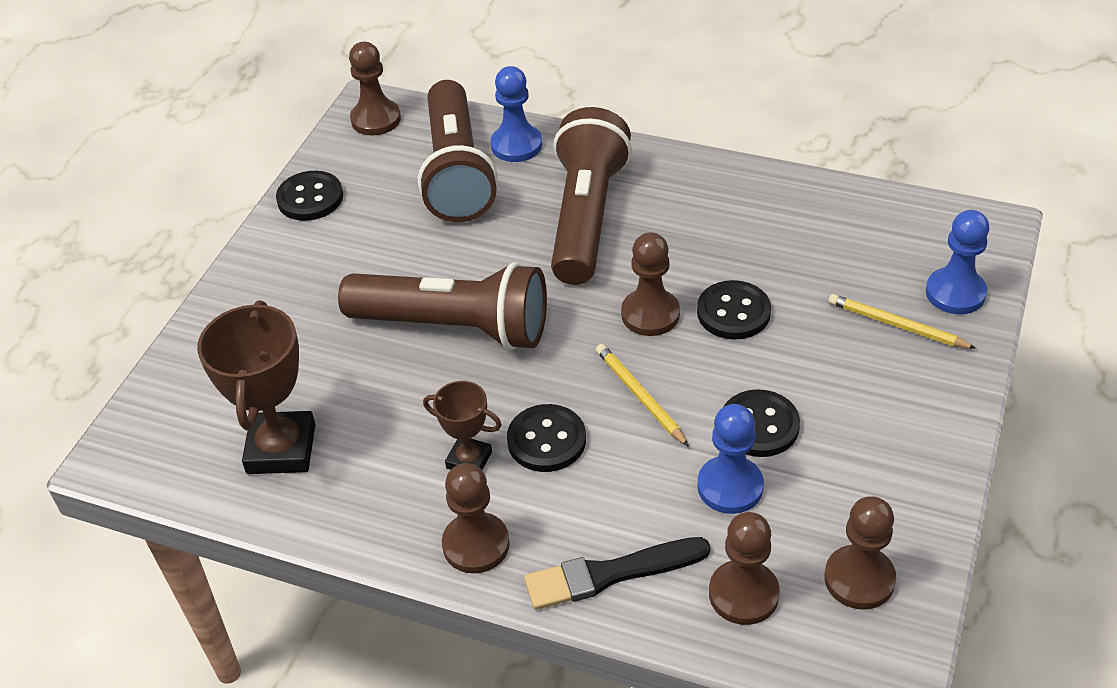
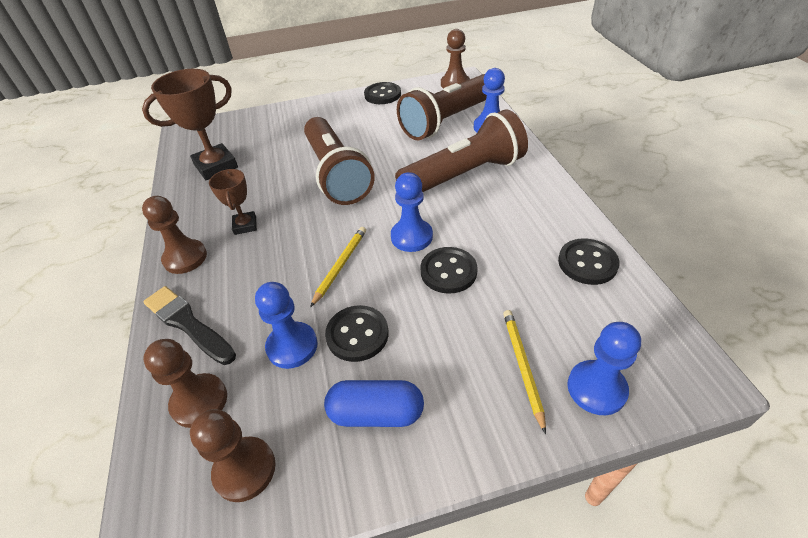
camera: 55 degrees right, 0 degrees up
black button [507,404,586,472] -> black button moved to [558,238,620,285]
brown pawn [621,232,680,336] -> blue pawn [391,172,433,252]
none -> blue capsule [324,380,424,427]

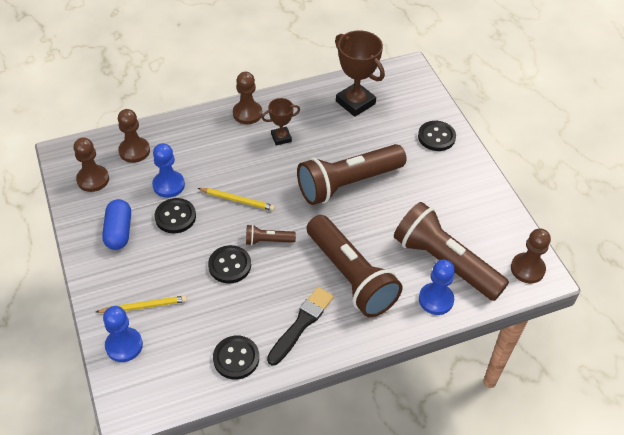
camera: 80 degrees right, 5 degrees up
black brush [143,286,236,365] -> black brush moved to [267,287,334,365]
black button [364,82,401,104] -> black button moved to [418,121,456,151]
blue pawn [391,172,433,252] -> brown flashlight [246,224,296,246]

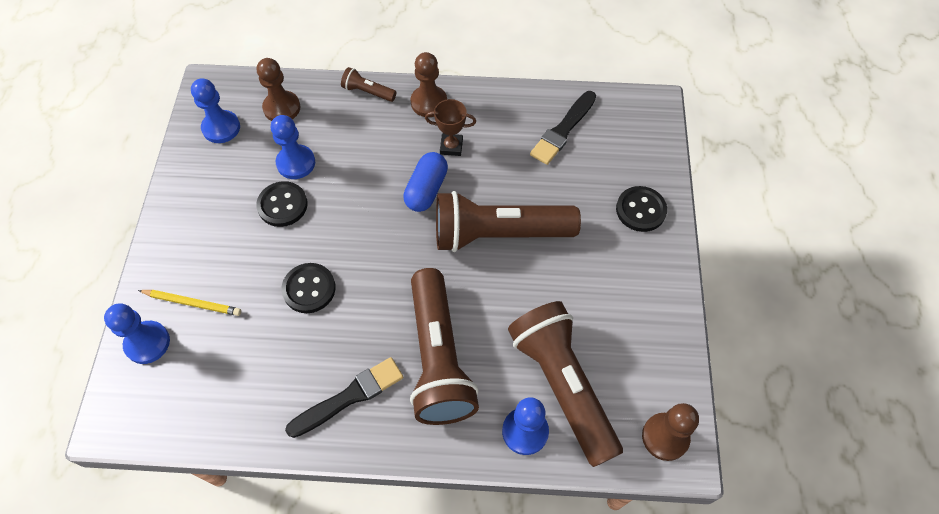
camera: 25 degrees right, 10 degrees up
brown pawn [74,138,109,192] -> blue pawn [191,78,240,143]
blue capsule [102,199,131,250] -> blue capsule moved to [403,152,448,212]
yellow pencil [198,188,275,211] -> none
black button [213,335,259,379] -> none
brown flashlight [246,224,296,246] -> brown flashlight moved to [341,67,397,102]
brown trophy [335,30,385,117] -> black brush [530,91,596,165]

